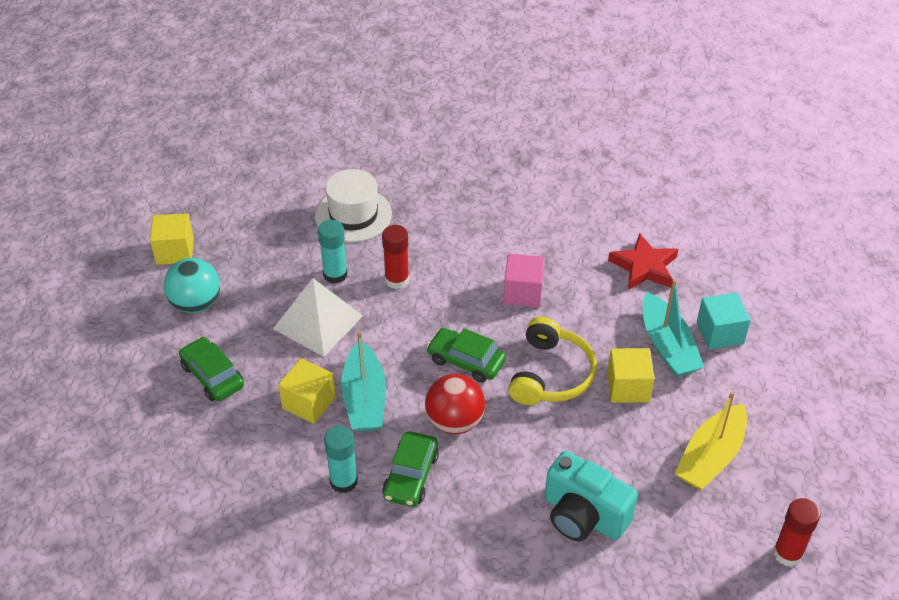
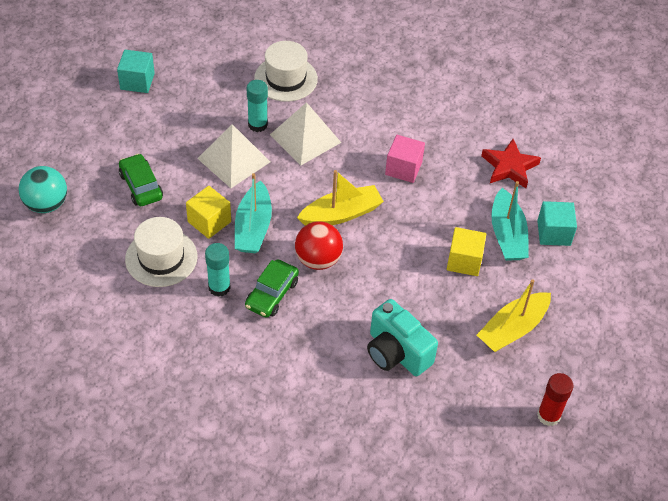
camera: 10 degrees right, 5 degrees up
yellow cube [150,213,194,265] -> turquoise cube [117,50,155,93]
turquoise ball [164,258,220,313] -> turquoise ball moved to [19,166,67,213]
red glue stick [382,225,409,289] -> white pyramid [270,102,341,165]
green car [427,328,506,382] -> yellow boat [297,170,384,226]
yellow headphones [508,317,597,405] -> none
none -> white hat [125,217,197,287]

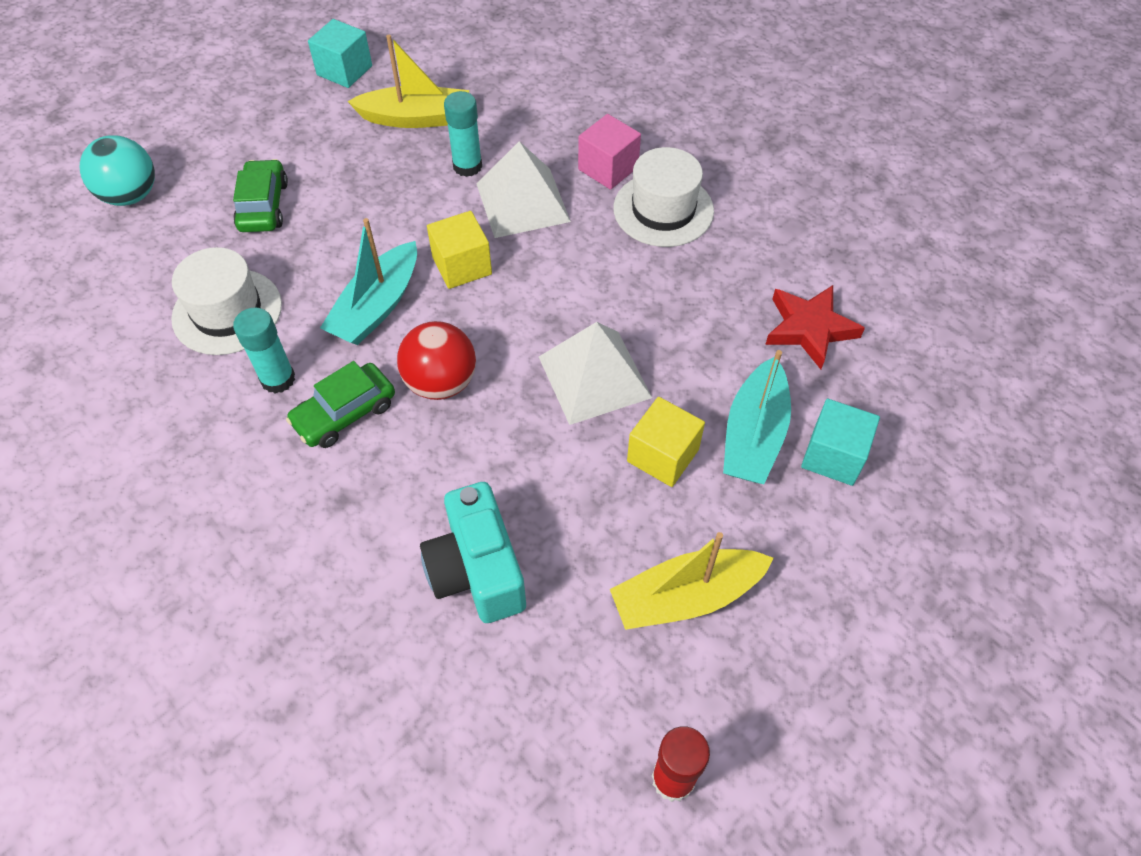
camera: 25 degrees right, 5 degrees up
yellow cube [186,186,231,239] -> yellow cube moved to [427,211,492,289]
white pyramid [197,124,270,188] -> white pyramid moved to [539,322,652,425]
white hat [254,41,318,102] -> white hat moved to [613,147,714,247]
yellow boat [297,170,384,226] -> yellow boat moved to [347,35,469,128]
pink cube [385,135,425,183] -> pink cube moved to [578,114,641,190]

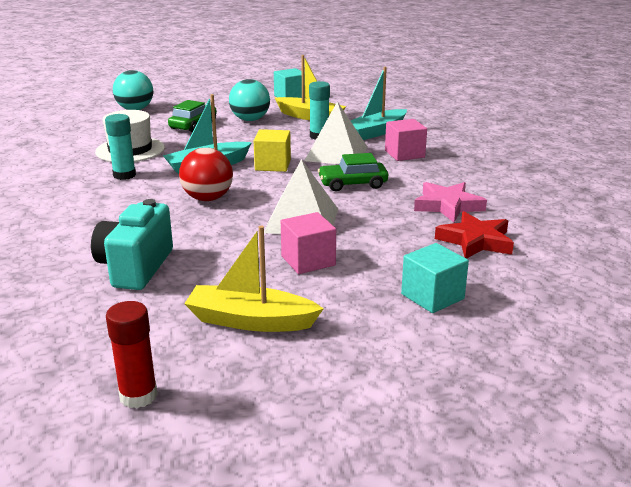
camera: 30 degrees right, 30 degrees down
green car [286,361,395,448] -> green car moved to [318,153,388,192]
white hat [613,147,714,247] -> none
yellow cube [627,397,705,487] -> pink cube [281,212,336,274]
turquoise boat [723,350,791,484] -> turquoise boat moved to [351,67,407,140]
none -> turquoise ball [229,79,270,121]
none -> pink star [414,182,487,222]

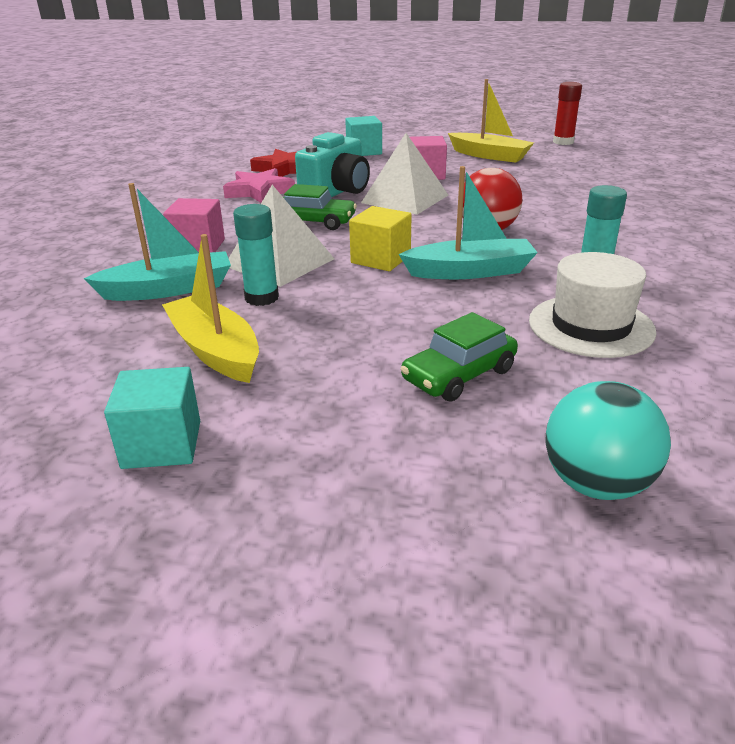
camera: 155 degrees left, 5 degrees up
turquoise camera [91,199,173,290] -> turquoise camera moved to [295,132,370,197]
turquoise ball [229,79,270,121] -> none

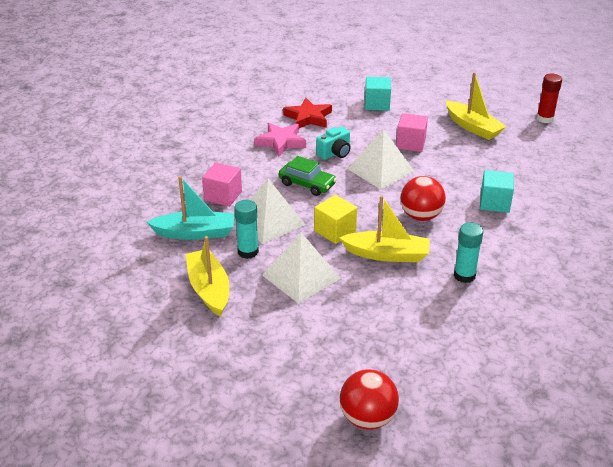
camera: 15 degrees right, 5 degrees up
turquoise cube [104,367,200,469] -> turquoise cube moved to [480,170,514,213]
turquoise camera [295,132,370,197] -> turquoise camera [316,126,351,160], size x0.63
turquoise boat [399,166,538,279] -> yellow boat [339,195,430,262]
green car [401,312,518,402] -> none
white hat [529,252,657,358] -> none
turquoise ball [545,381,671,500] -> red ball [340,369,399,430]
none -> white pyramid [262,232,341,304]

